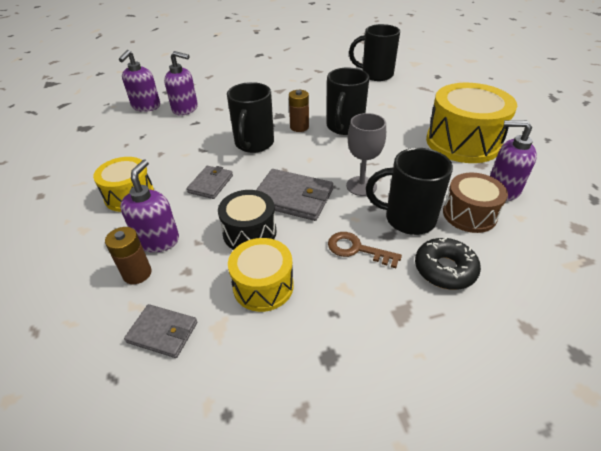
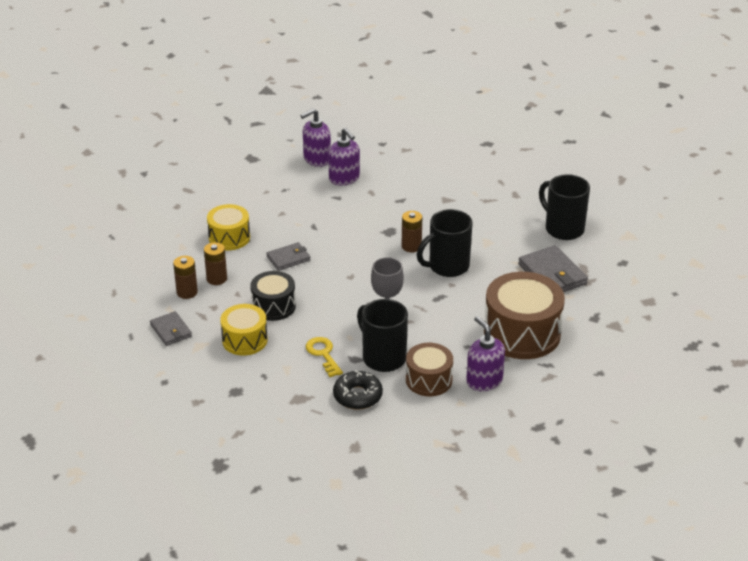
camera: 40 degrees right, 5 degrees down
purple soap dispenser [120,159,179,252] -> brown battery [204,242,227,285]
black mug [227,82,274,153] -> none
grey wallet [256,169,333,221] -> grey wallet moved to [518,245,588,292]
brown key [328,232,402,268] -> yellow key [306,337,343,377]
yellow drum [426,83,517,163] -> brown drum [484,272,565,359]

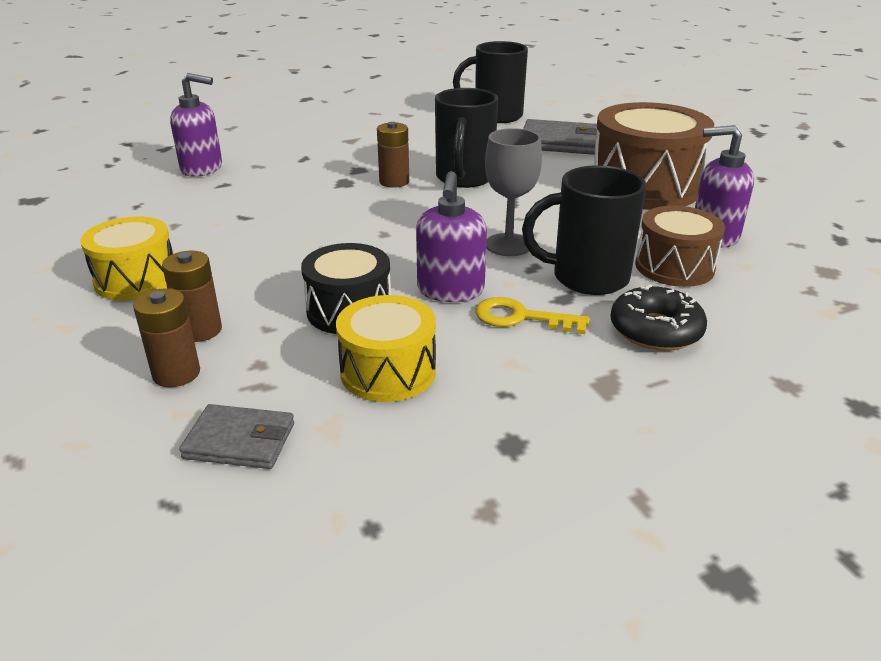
camera: 50 degrees left, 5 degrees down
grey wallet [266,242,311,271] -> none
purple soap dispenser [300,108,331,167] -> purple soap dispenser moved to [416,171,487,302]

